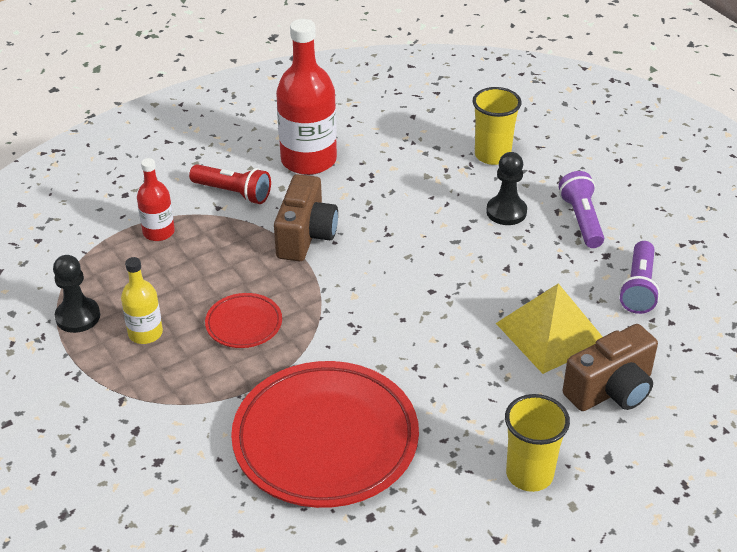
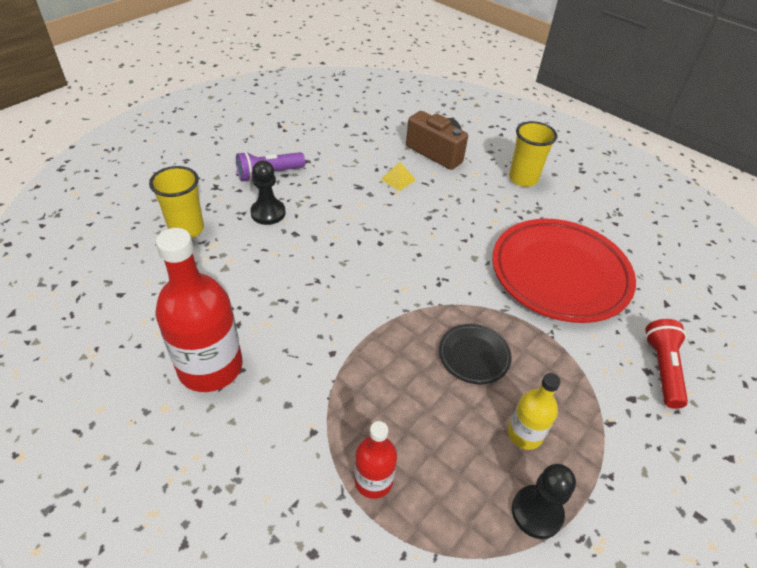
camera: 110 degrees left, 5 degrees up
red flashlight [189,164,271,204] -> red flashlight moved to [645,319,688,409]
red plate [205,293,282,348] -> black plate [439,324,512,384]
brown camera [274,174,338,261] -> none
yellow pyramid [496,283,603,374] -> yellow pyramid [381,162,416,191], size x0.45
purple flashlight [619,241,660,314] -> none

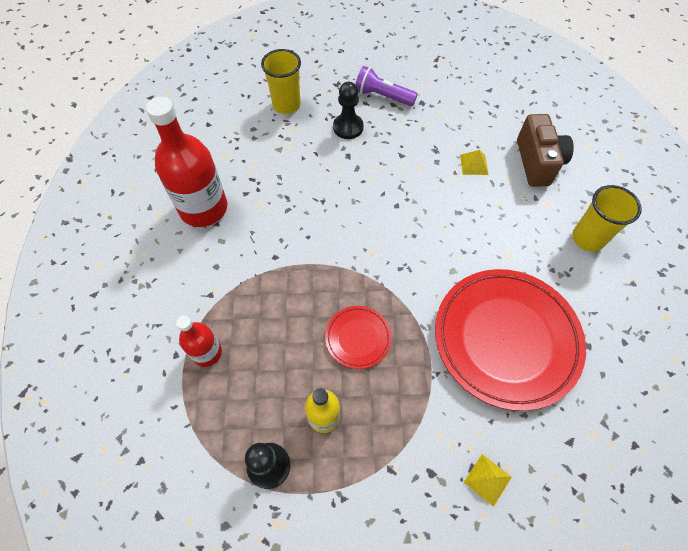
camera: 50 degrees right, 15 degrees up
black plate [439,324,512,384] -> red plate [325,306,392,369]
red flashlight [645,319,688,409] -> yellow pyramid [464,454,512,507]

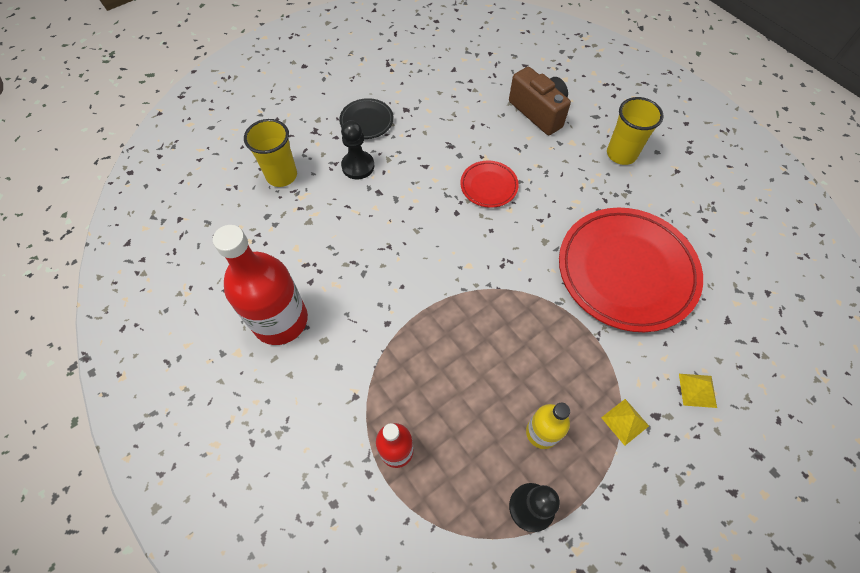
camera: 35 degrees left, 0 degrees up
red plate [325,306,392,369] -> red plate moved to [460,161,519,208]
purple flashlight [355,66,418,106] -> black plate [339,98,393,139]
yellow pyramid [460,150,488,175] -> yellow pyramid moved to [601,399,649,446]

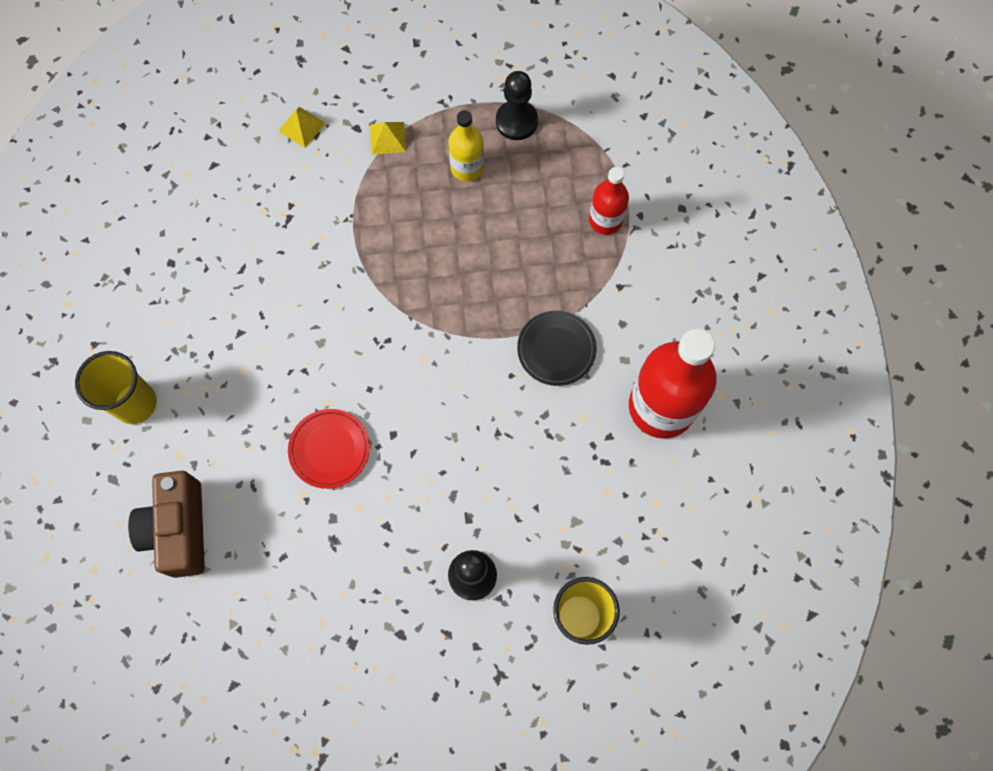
camera: 150 degrees left, 10 degrees up
black plate [339,98,393,139] -> black plate moved to [517,311,596,386]
red plate [559,208,703,332] -> none

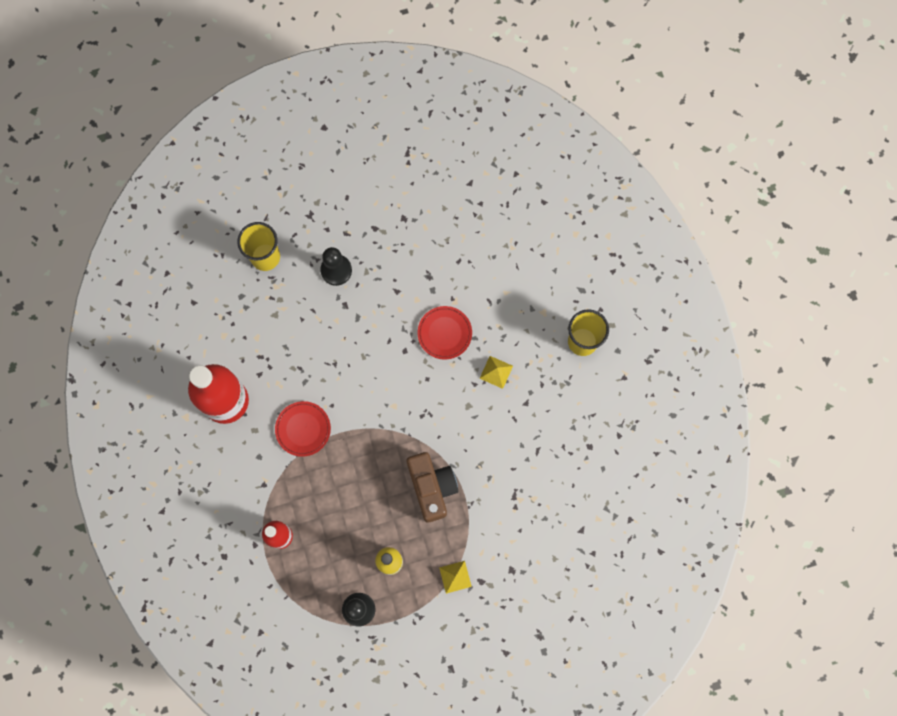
camera: 170 degrees right, 5 degrees up
brown camera [128,471,205,578] -> brown camera moved to [407,452,458,523]
yellow pyramid [278,107,326,148] -> yellow pyramid moved to [479,356,513,389]
black plate [517,311,596,386] -> red plate [275,401,331,457]

